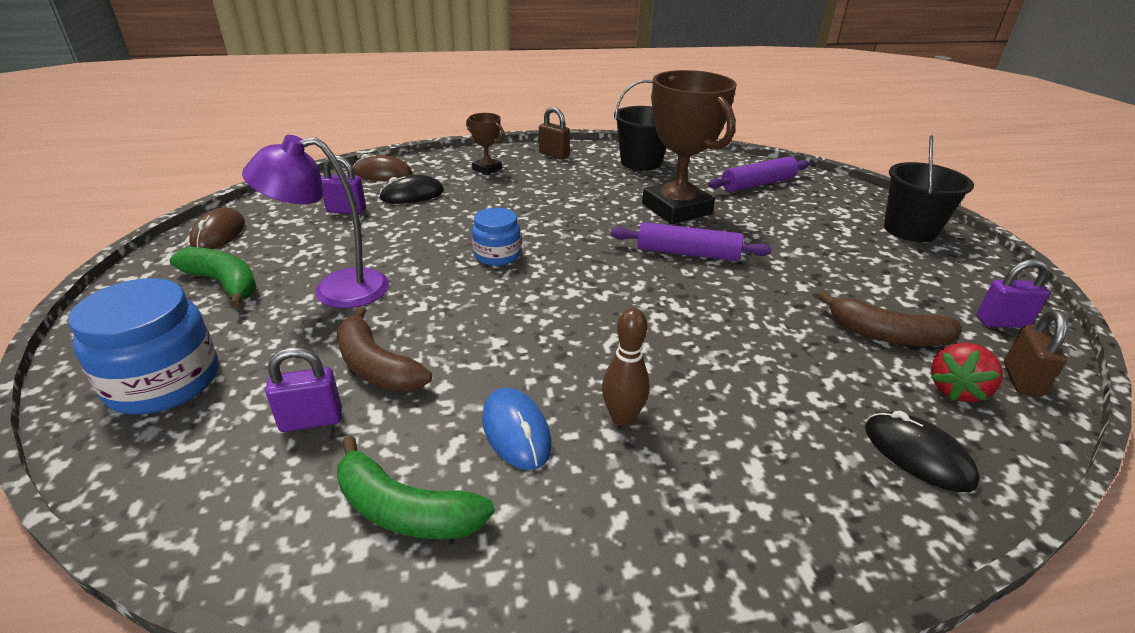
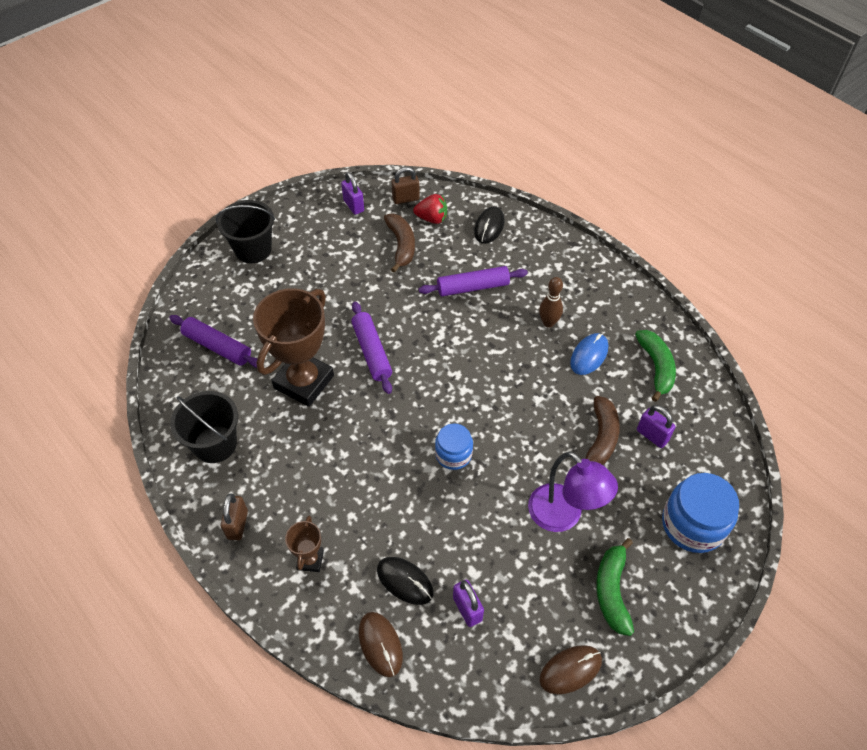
camera: 120 degrees left, 20 degrees up
none -> purple rolling pin [419,266,528,296]

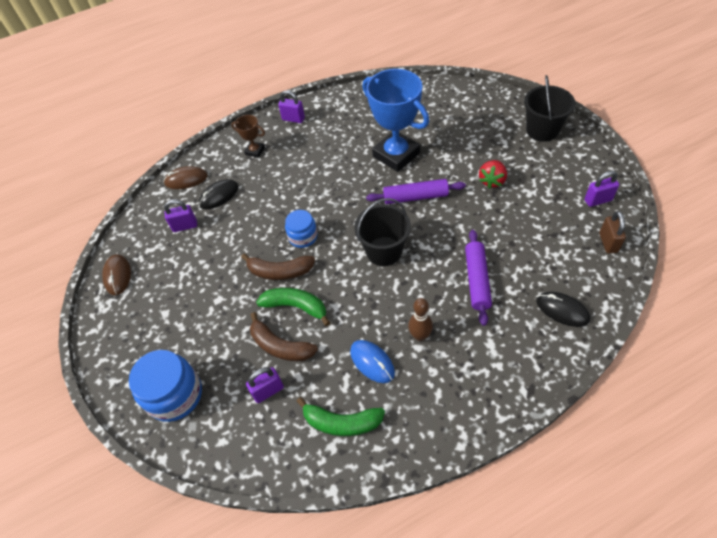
camera: 110 degrees right, 0 degrees up
purple rolling pin [169,315,258,368] -> none
black bucket [170,391,238,463] -> black bucket moved to [354,198,411,266]
brown padlock [221,493,248,540] -> purple padlock [278,90,305,123]
brown trophy [253,288,334,407] -> blue trophy [362,69,429,172]
brown banana [384,214,415,273] -> brown banana moved to [241,253,315,280]
red strawberry [413,194,447,224] -> red strawberry moved to [479,160,507,189]
purple lamp [528,452,618,532] -> none
green banana [596,538,634,636] -> green banana moved to [256,288,330,326]

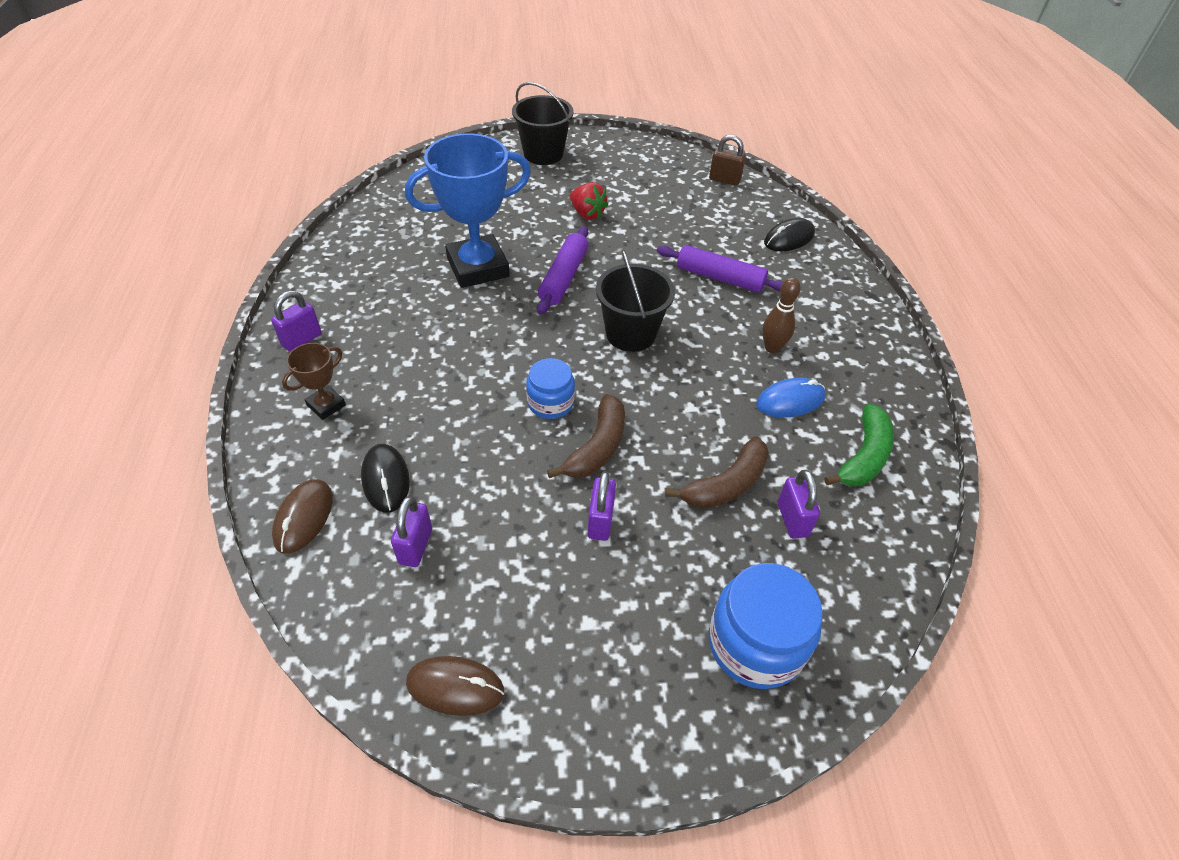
camera: 75 degrees left, 5 degrees down
green banana [256,288,330,326] -> none
purple padlock [584,171,619,207] -> purple padlock moved to [588,471,616,541]

